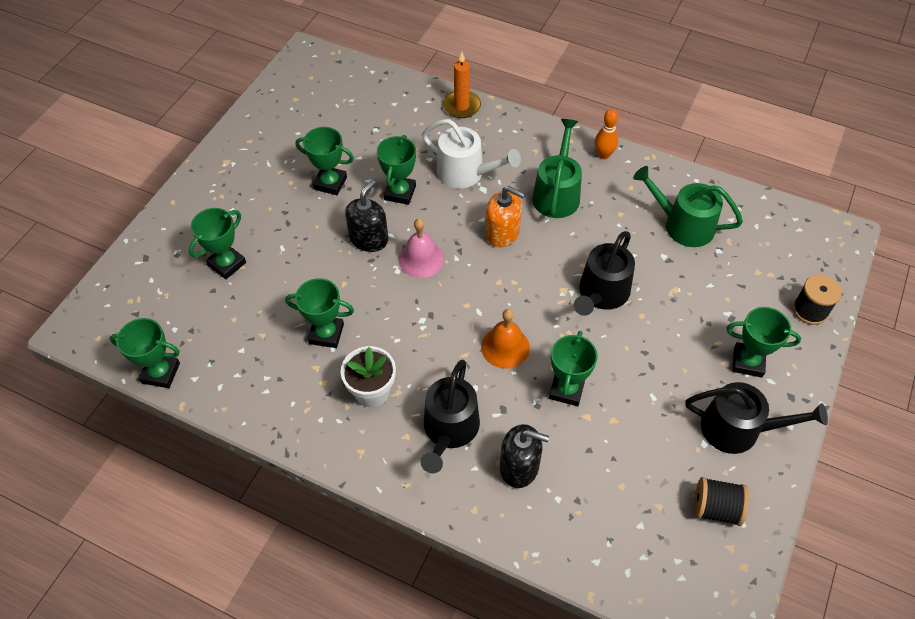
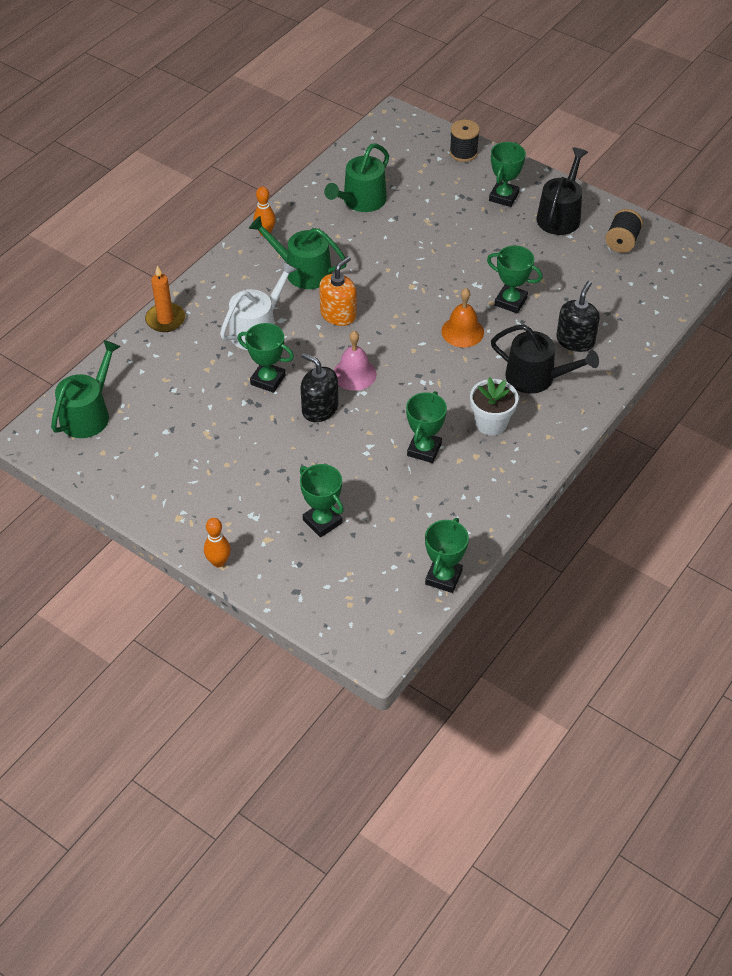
camera: 80 degrees left, 5 degrees down
green trophy [296,127,354,195] -> none
black watering can [574,231,635,316] -> none
none -> green watering can [51,340,121,438]
none -> orange bowling pin [204,518,231,567]

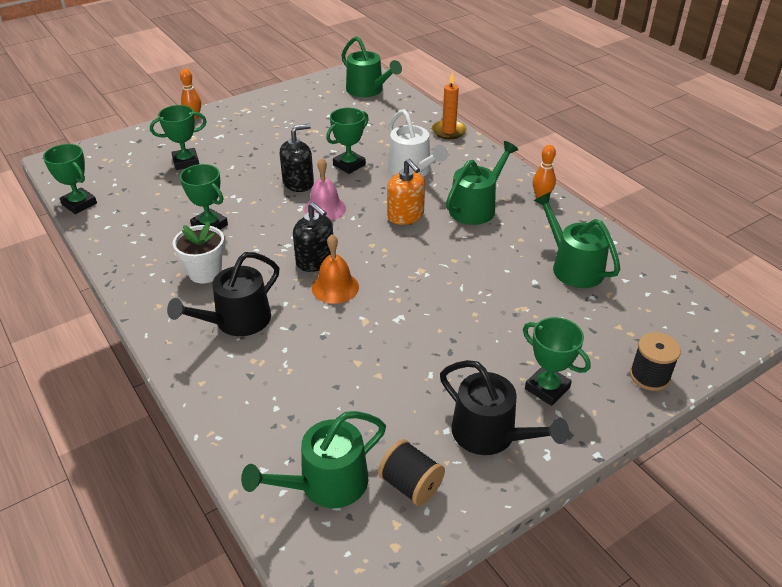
camera: 110 degrees right, 10 degrees down
green trophy [487,245,542,313] -> none
black soap dispenser [556,281,600,352] -> black soap dispenser moved to [293,202,333,272]
none -> green watering can [241,411,386,508]

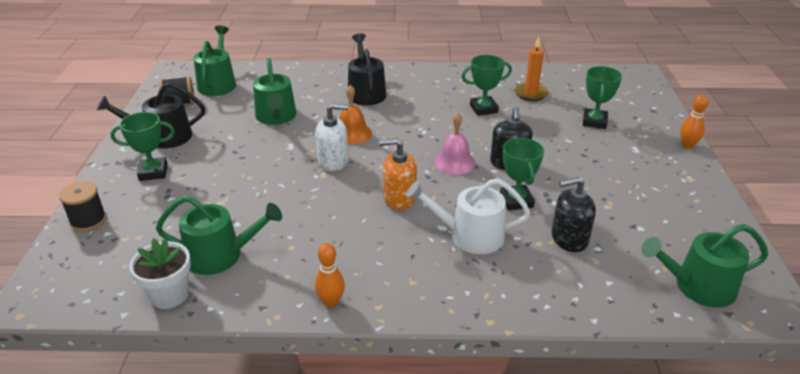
camera: 125 degrees right, 5 degrees down
green trophy [43,144,97,214] -> none
white flower pot [173,222,225,283] -> white flower pot moved to [129,238,191,309]
black soap dispenser [293,202,333,272] -> black soap dispenser moved to [552,177,596,252]
orange candle [432,72,466,139] -> orange candle moved to [515,37,548,101]
green watering can [446,141,519,225] -> green watering can moved to [253,58,296,125]
none -> white soap dispenser [315,104,349,171]

